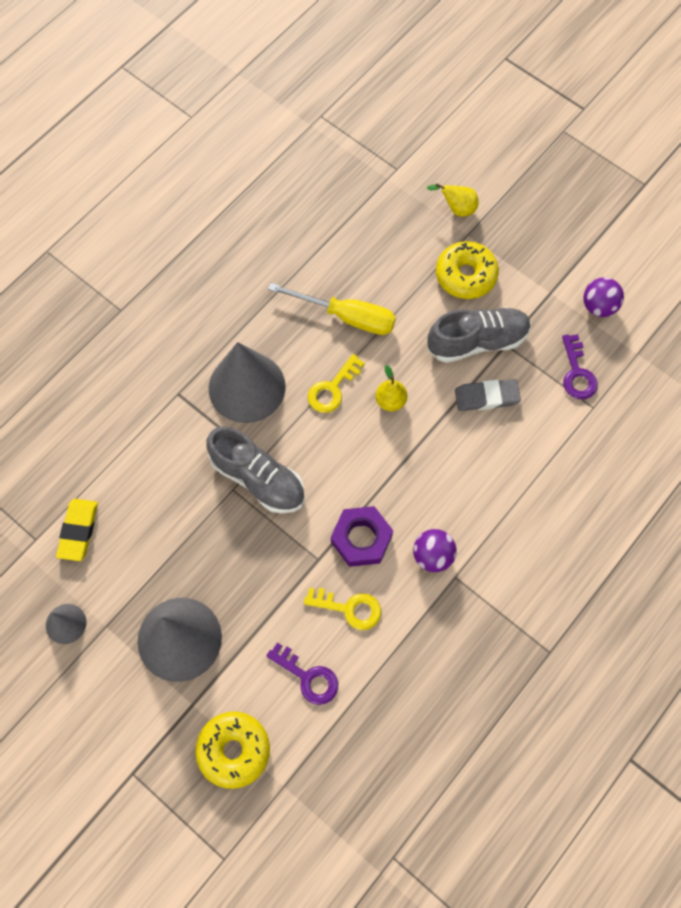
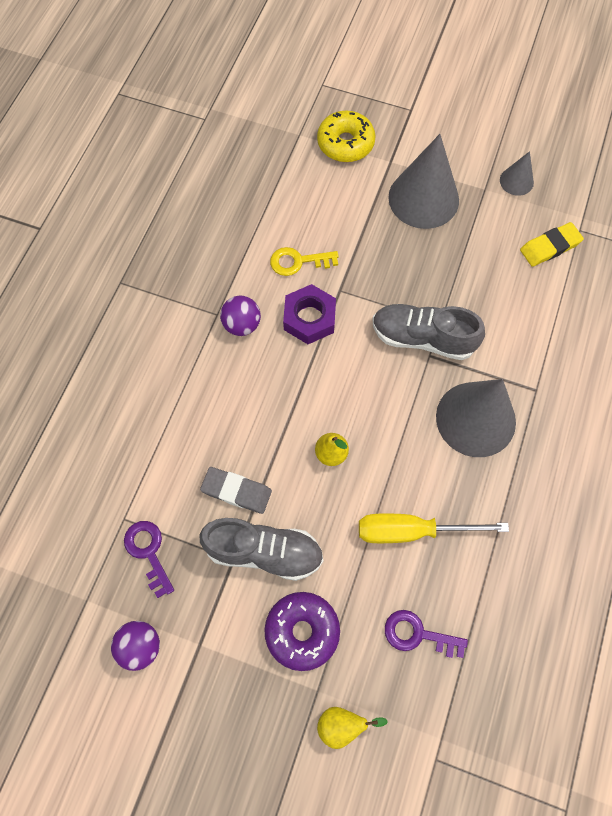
camera: 160 degrees right, 0 degrees up
yellow eraser [56,499,98,561] -> yellow eraser turned 75 degrees clockwise [520,222,584,267]
purple key [266,643,338,705] -> purple key moved to [385,610,468,658]
yellow key [308,354,365,413] -> none
grey shoe [428,307,531,363] -> grey shoe turned 135 degrees counterclockwise [200,518,323,581]
yellow donut [436,241,499,299] -> purple donut [264,592,340,671]
grey eraser [455,379,521,411] -> grey eraser turned 45 degrees clockwise [200,467,272,514]

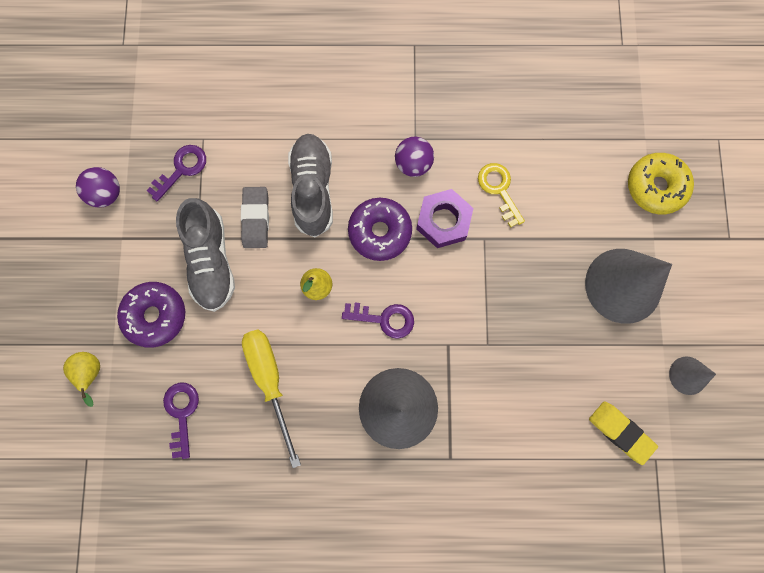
camera: 70 degrees right, 10 degrees up
grey shoe [372,304,485,360] -> grey shoe moved to [288,134,333,237]
none -> purple key [342,303,414,339]
none -> purple donut [348,198,412,261]

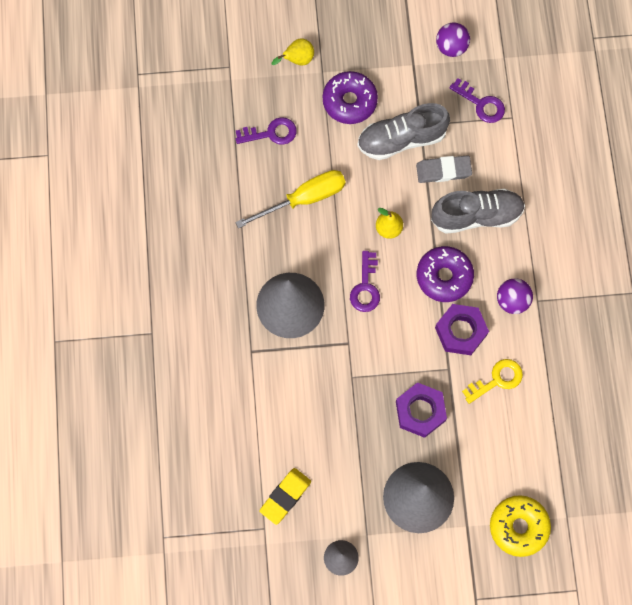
camera: 85 degrees right, 5 degrees down
none -> purple nut [396,382,447,438]

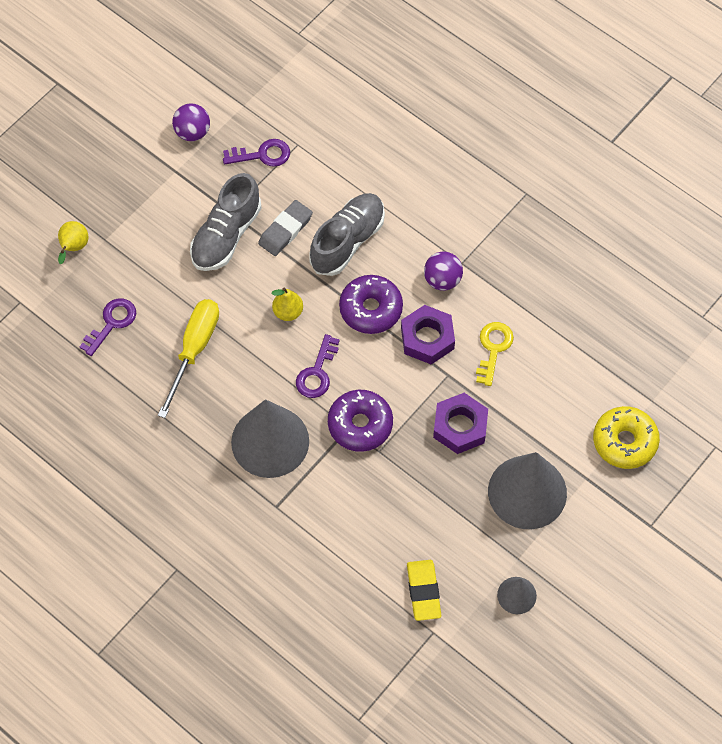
camera: 45 degrees left, 10 degrees down
purple donut [323,71,378,124] -> purple donut moved to [328,390,393,452]
purple key [350,251,380,312] -> purple key turned 60 degrees clockwise [296,334,340,398]

